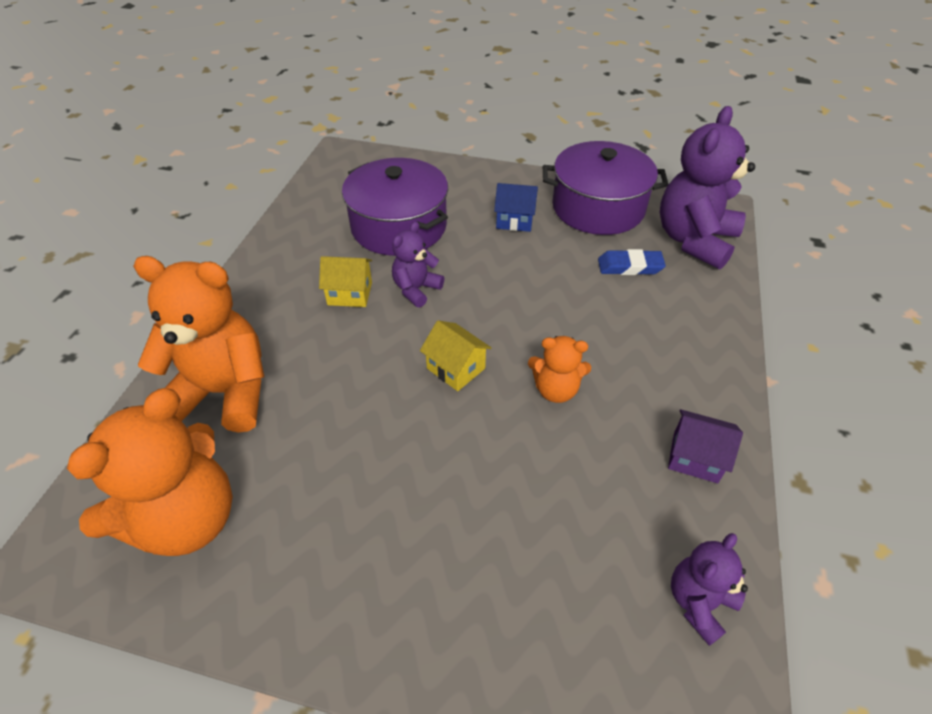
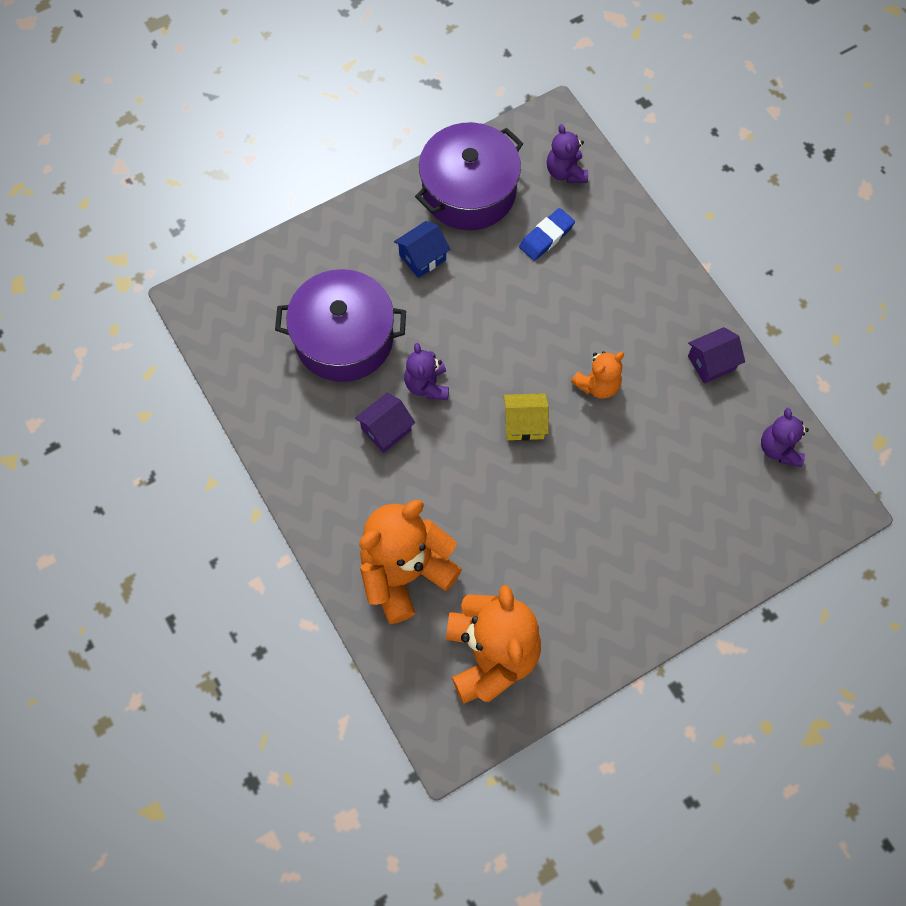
camera: 45 degrees left, 20 degrees up
yellow house [319,256,372,307] -> purple house [355,393,415,453]
purple teddy bear [660,106,755,270] -> purple teddy bear [547,124,588,183], size x0.52

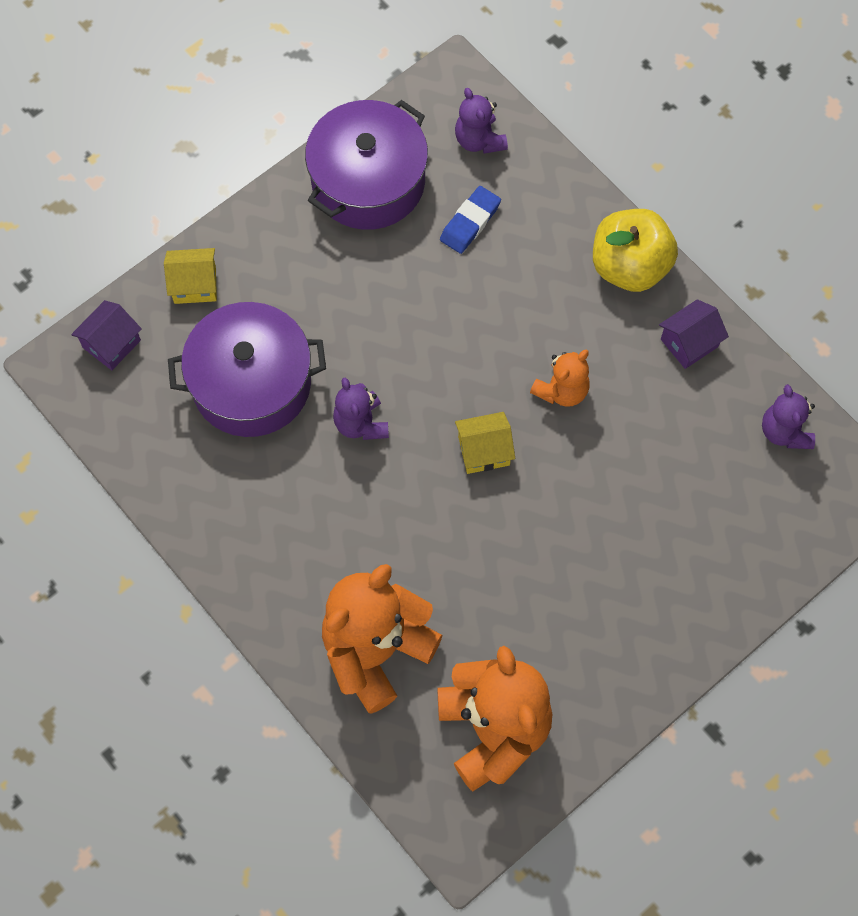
camera: 10 degrees left, 0 degrees up
purple house [355,393,415,453] -> purple house moved to [71,300,142,370]
blue house [394,221,450,278] -> none
none -> yellow house [164,248,217,304]
none -> yellow apple [593,209,678,292]

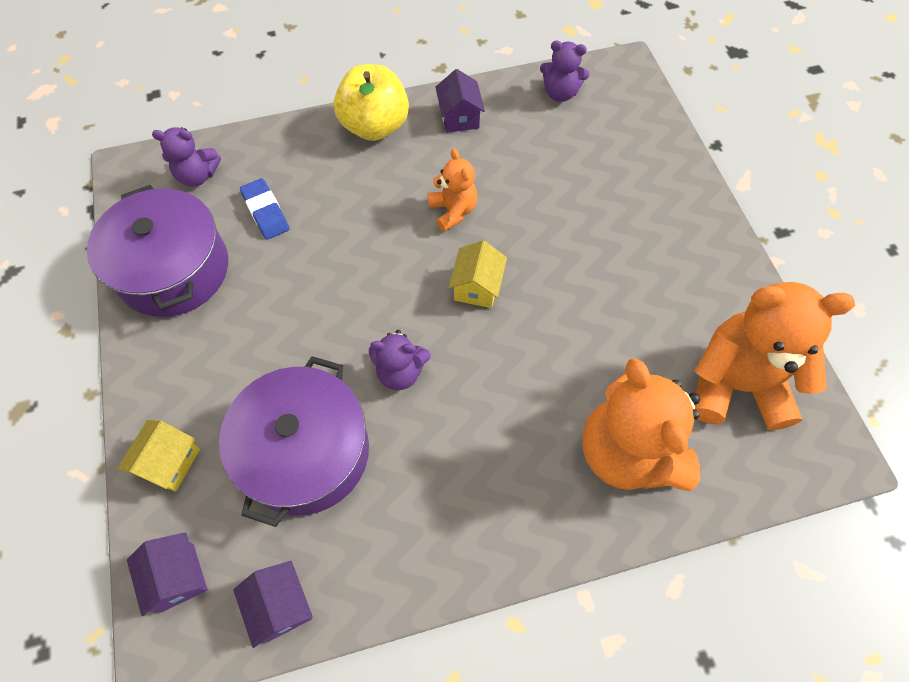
camera: 65 degrees left, 5 degrees down
none -> purple house [233,561,313,648]

